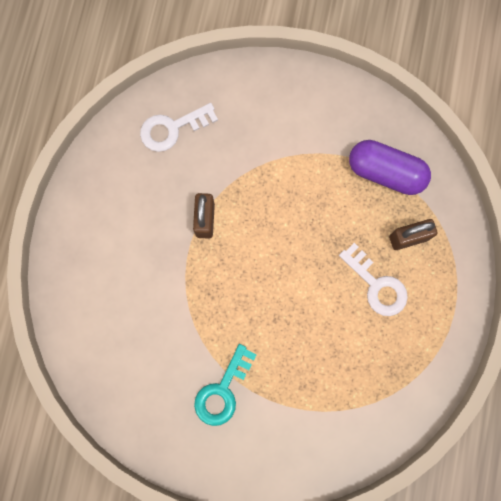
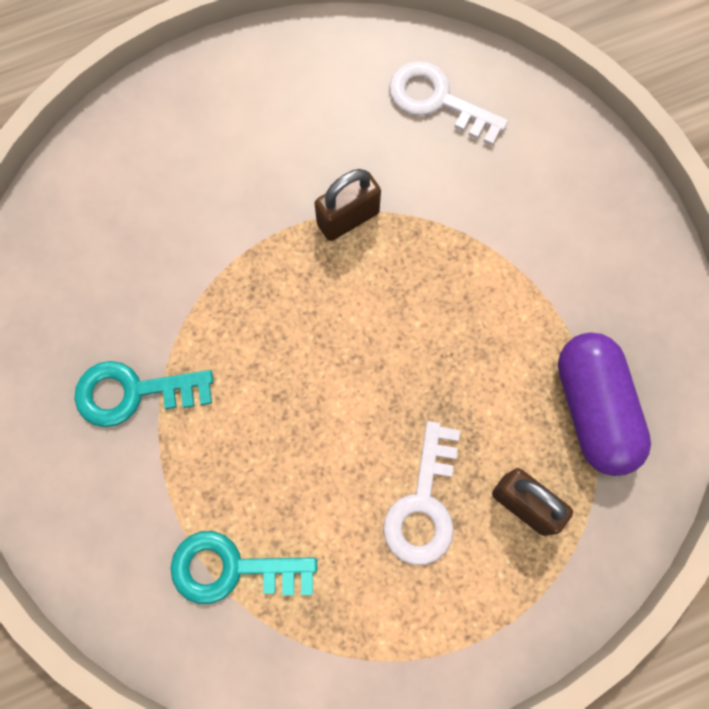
camera: 55 degrees right, 5 degrees down
none -> turquoise key [170,531,317,604]

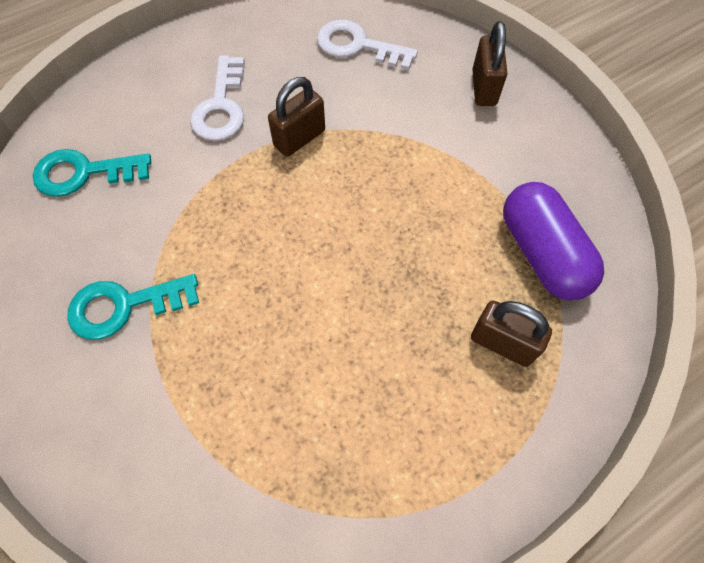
camera: 10 degrees left, 10 degrees down
turquoise key [170,531,317,604] -> turquoise key moved to [33,149,151,197]
white key [383,421,460,565] -> white key moved to [190,55,245,141]
none -> brown padlock [472,21,507,106]

